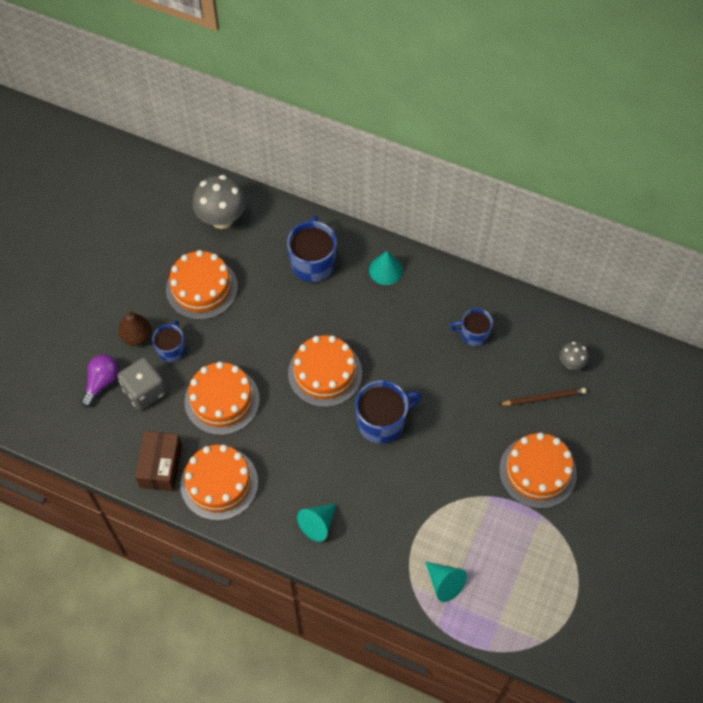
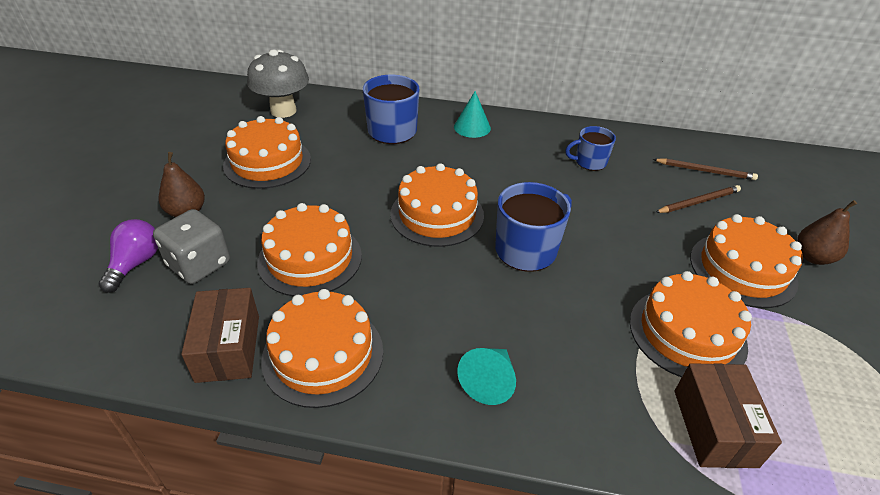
camera: 15 degrees left, 20 degrees down
blue mug [152,320,185,362] -> none
turquoise cone [426,562,467,602] -> brown box [674,363,782,468]
grey mushroom [559,341,589,370] -> brown pencil [653,158,758,180]
none -> orange cake [630,271,752,378]
none -> brown pear [797,200,857,265]

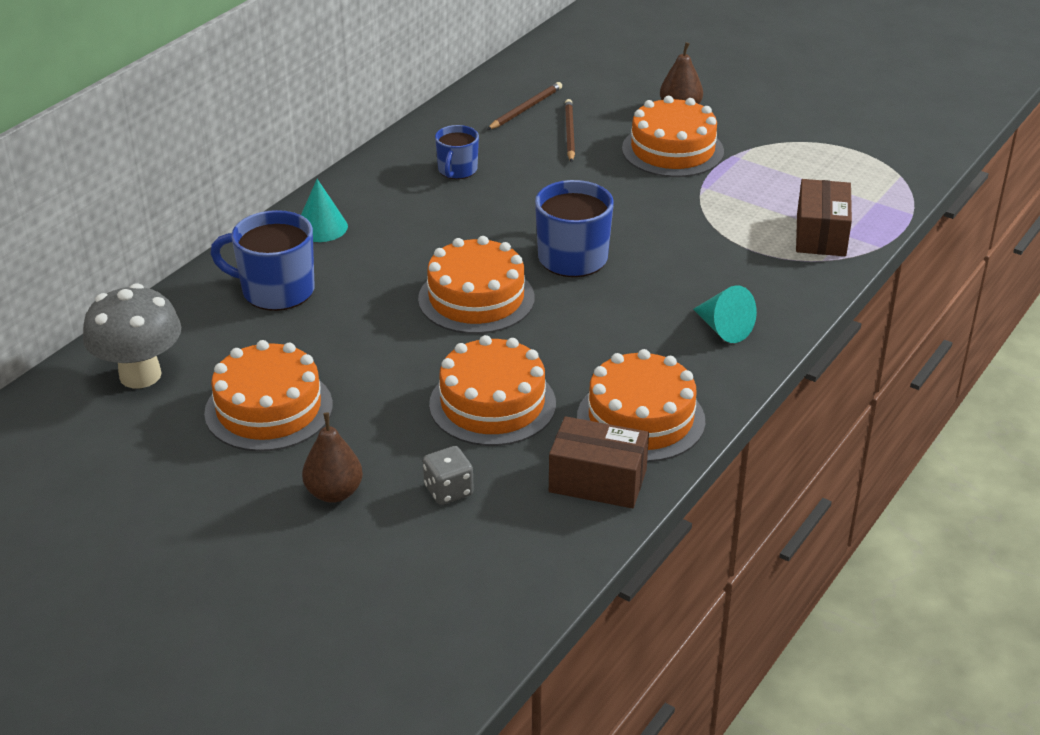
camera: 65 degrees left, 5 degrees down
purple light bulb [99,219,158,293] -> none
grey dice [153,209,230,284] -> grey dice [423,446,474,505], size x0.64
orange cake [630,271,752,378] -> none
brown box [674,363,782,468] -> brown box turned 75 degrees clockwise [796,179,852,256]

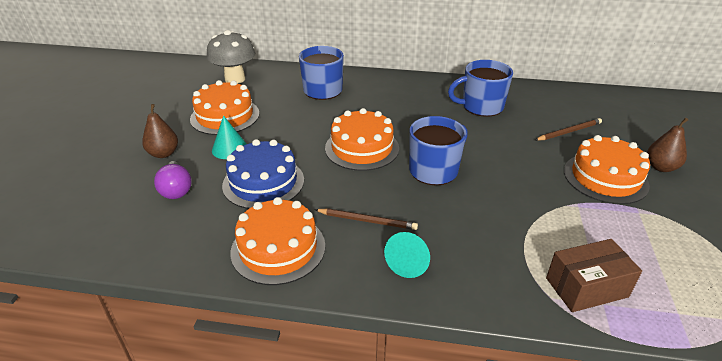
camera: 65 degrees right, 0 degrees up
turquoise cone [301,179,348,242] -> turquoise cone moved to [212,116,247,159]
grey dice [423,446,474,505] -> purple light bulb [154,161,192,199]
orange cake [429,335,556,446] -> blue cake [222,139,304,209]
blue mug [435,125,479,179] -> blue mug [448,60,513,117], size x1.63
brown pencil [487,82,562,130] -> brown pencil moved to [315,209,418,230]
brown box [549,416,649,508] -> none

